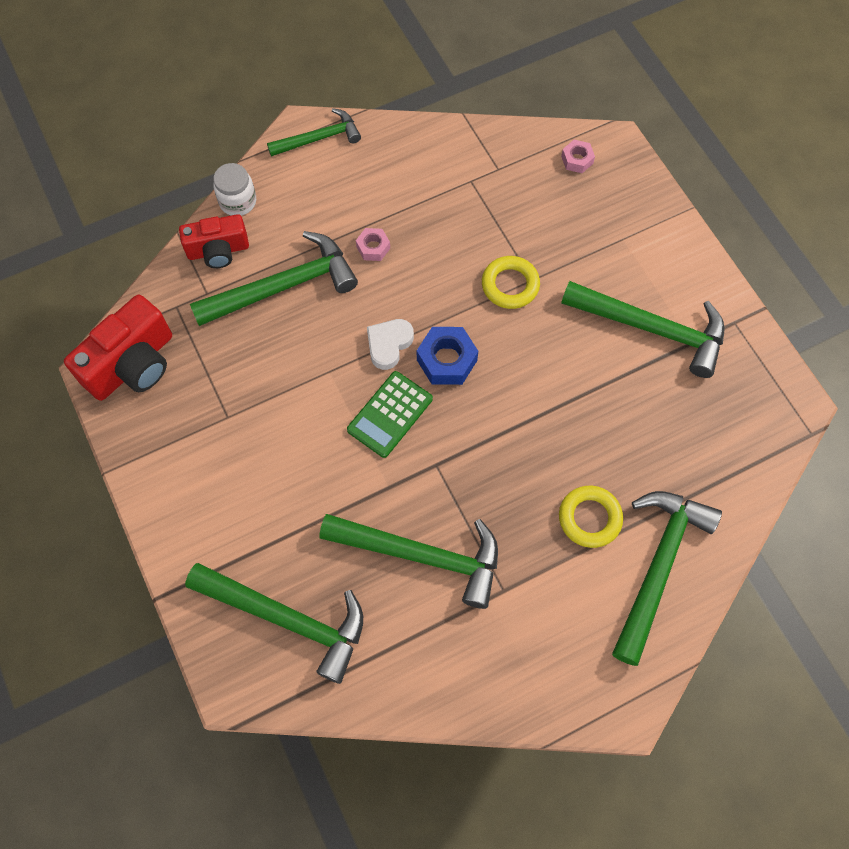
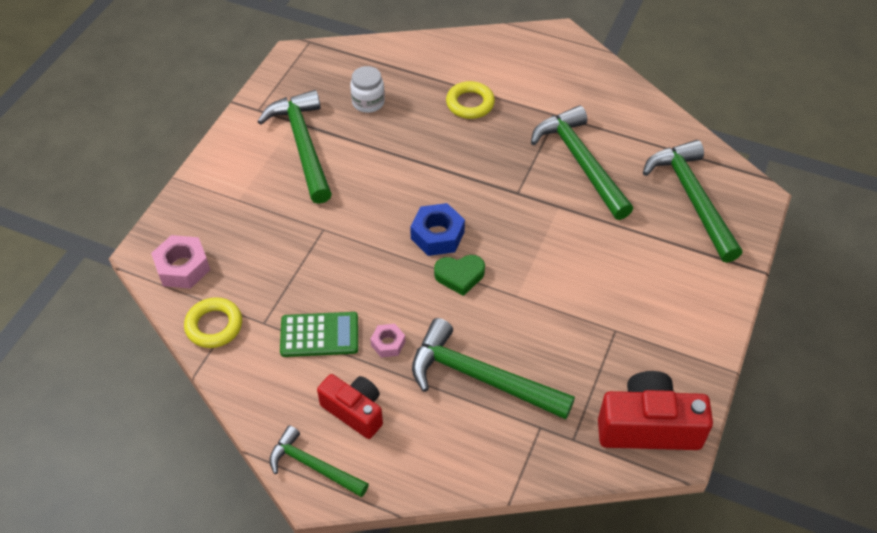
camera: 130 degrees left, 15 degrees down
red camera [179,214,249,268] -> red camera moved to [317,374,383,439]
white jar [213,163,256,216] -> white jar moved to [350,66,385,113]
green calculator [347,371,433,458] -> green calculator moved to [280,312,358,357]
white heart [367,319,414,370] -> green heart [434,255,485,296]
yellow ring [482,256,540,309] -> yellow ring moved to [184,297,242,348]
pink nut [561,140,595,173] -> pink nut [151,235,210,289], size x1.70
green hammer [612,491,722,666] -> none

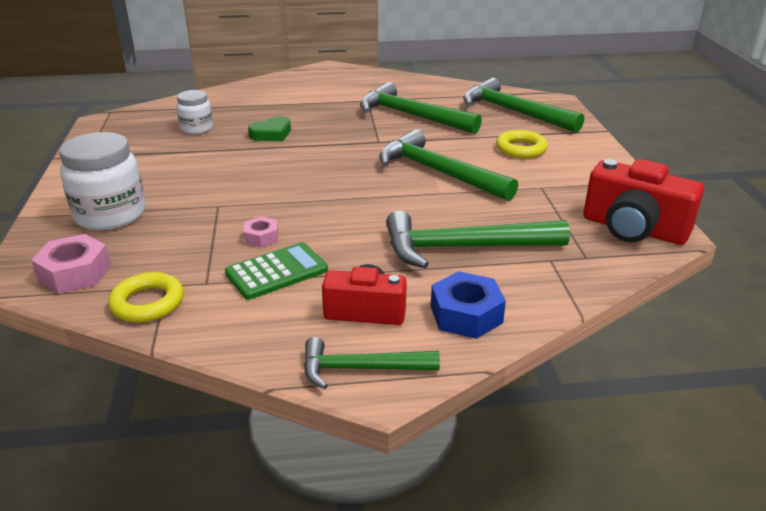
camera: 30 degrees left, 20 degrees down
green hammer [257,90,332,204] -> green hammer moved to [379,129,518,201]
pink nut [370,324,405,358] -> pink nut moved to [243,217,278,248]
blue nut [410,203,465,256] -> blue nut moved to [431,271,506,339]
green heart [434,255,485,296] -> green heart moved to [248,116,291,141]
yellow ring [446,81,495,119] -> yellow ring moved to [496,130,548,158]
red camera [598,371,713,450] -> red camera turned 120 degrees counterclockwise [583,159,704,245]
none -> white jar [59,132,145,230]

